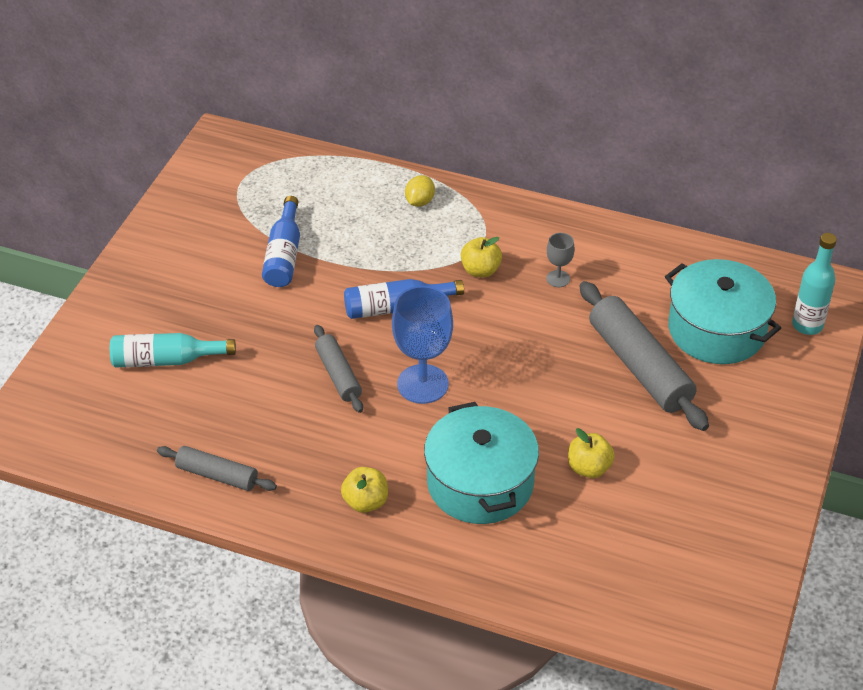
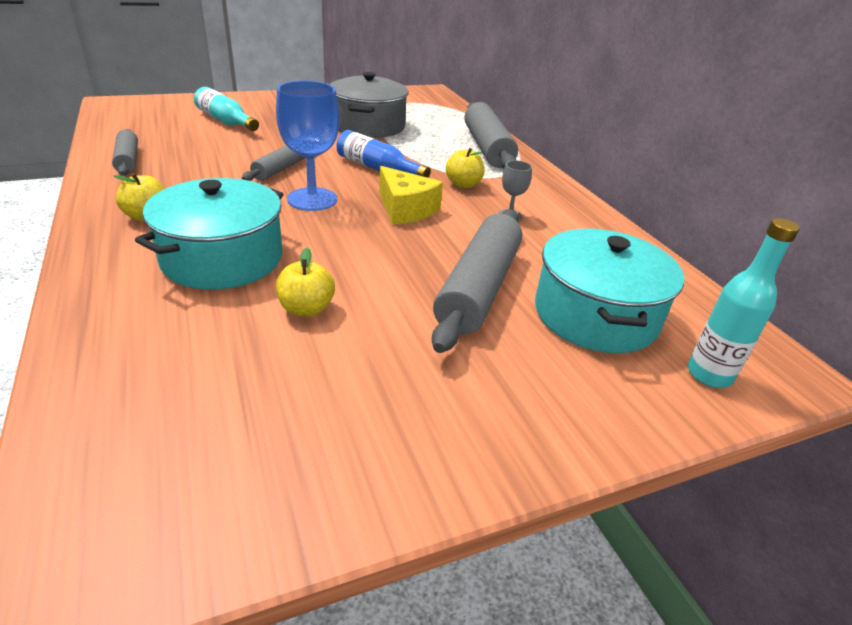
camera: 45 degrees right, 10 degrees down
blue bottle [262,196,300,287] -> grey pot [330,72,409,138]
yellow lemon [405,175,435,207] -> grey rolling pin [465,102,518,169]
none -> yellow cheese [379,166,443,225]

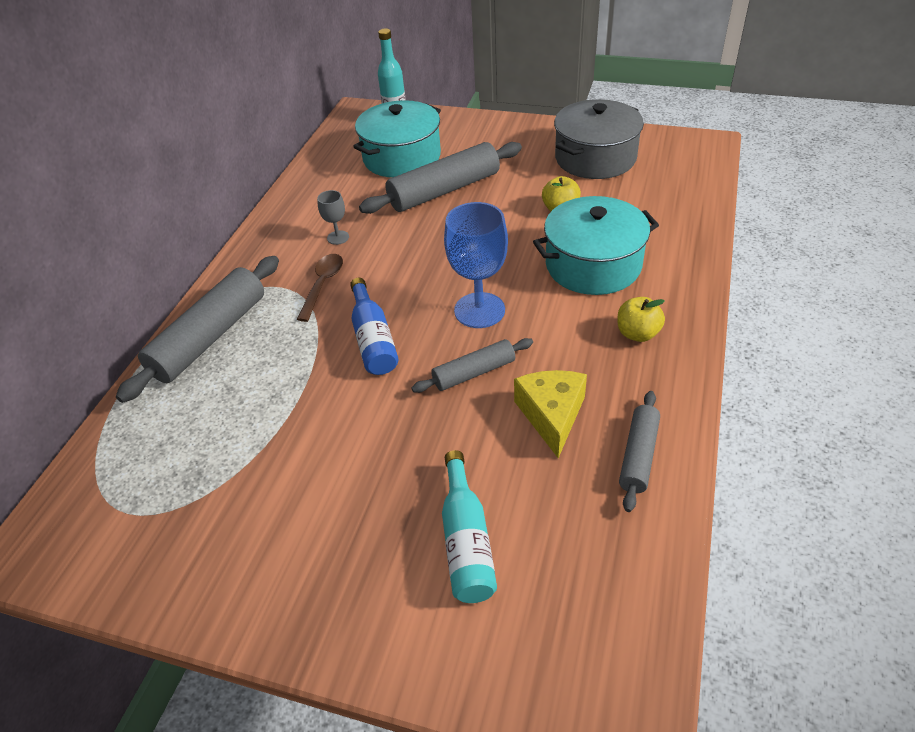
camera: 135 degrees left, 10 degrees up
grey pot [330,72,409,138] -> grey pot moved to [554,99,644,179]
yellow cheese [379,166,443,225] -> yellow cheese moved to [514,370,587,458]
yellow apple [446,148,485,188] -> brown spoon [297,254,343,322]

